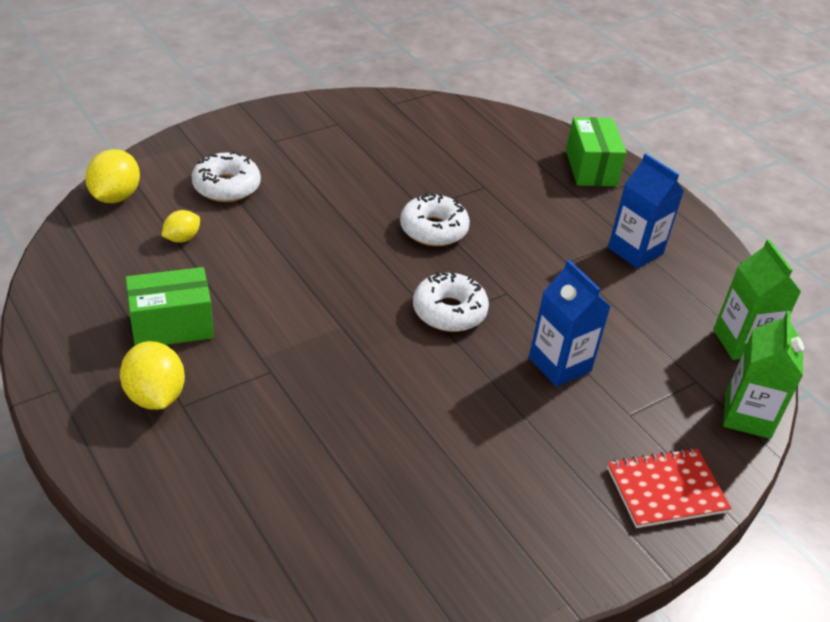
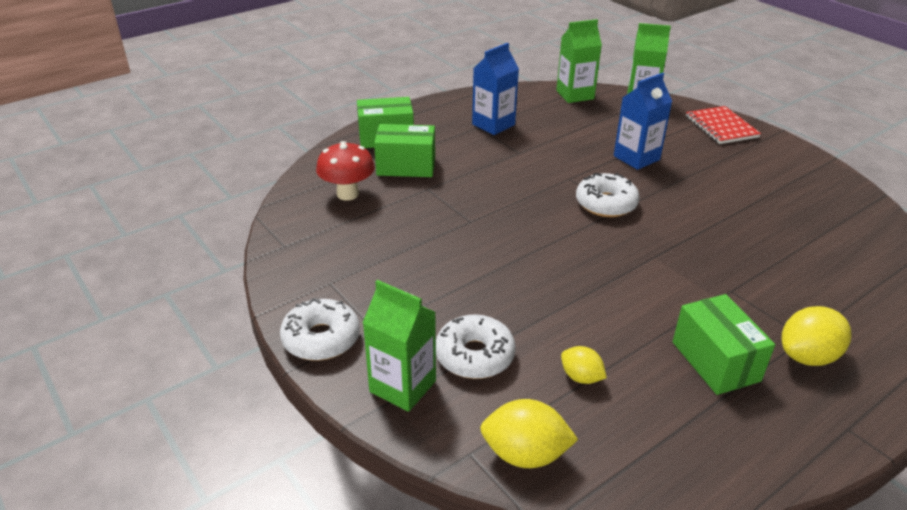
camera: 90 degrees left, 5 degrees down
white donut [400,193,470,246] -> white donut moved to [280,298,360,361]
none -> red mushroom [316,141,375,201]
none -> green carton [363,280,436,412]
none -> green box [374,124,435,177]

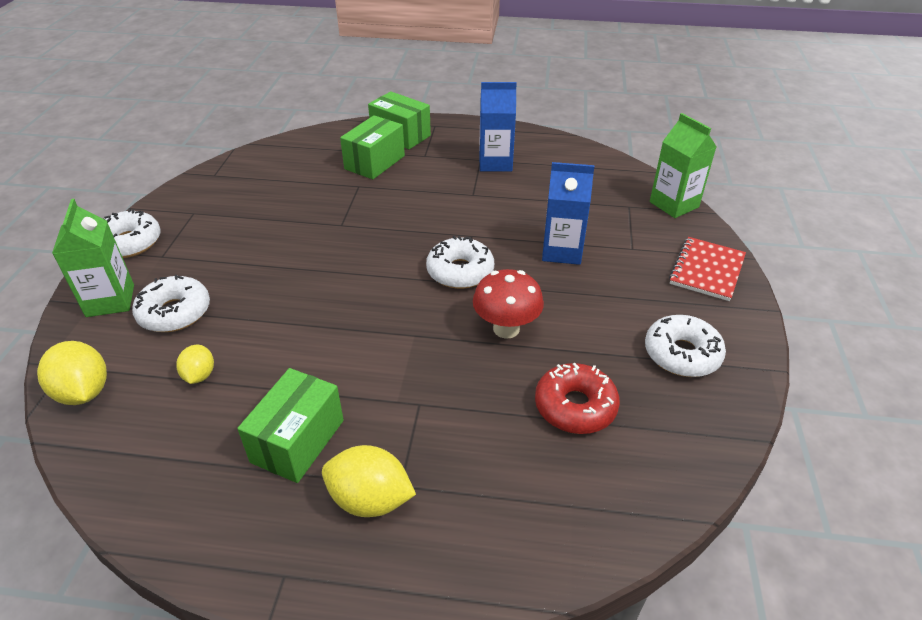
camera: 45 degrees right, 5 degrees up
red mushroom [316,141,375,201] -> red mushroom moved to [473,269,544,338]
green box [374,124,435,177] -> green box turned 75 degrees clockwise [340,115,405,179]
green carton [556,19,602,103] -> none
none -> red donut [535,363,620,434]
none -> white donut [645,315,726,377]

